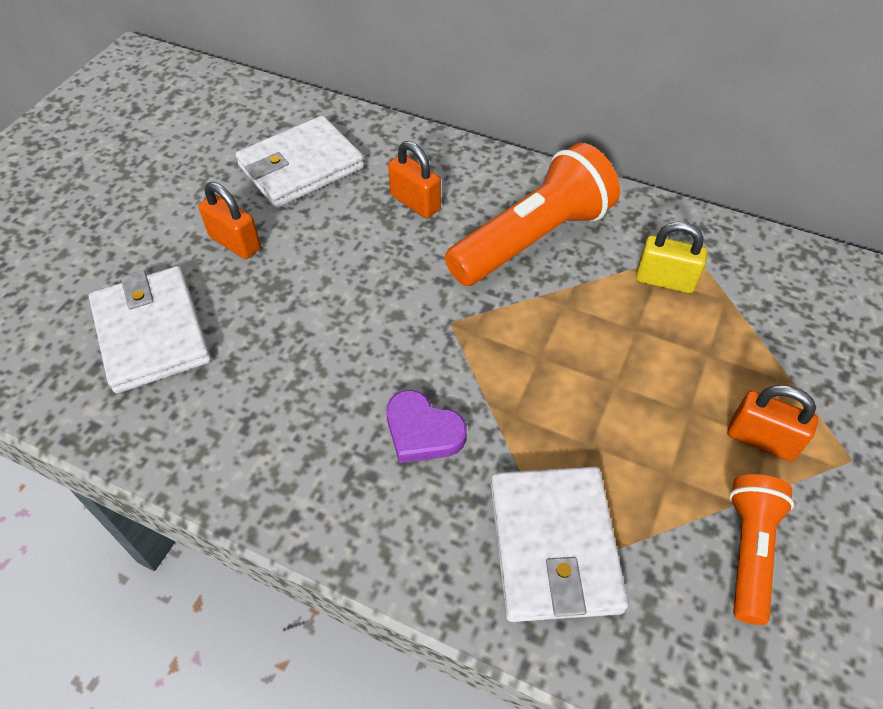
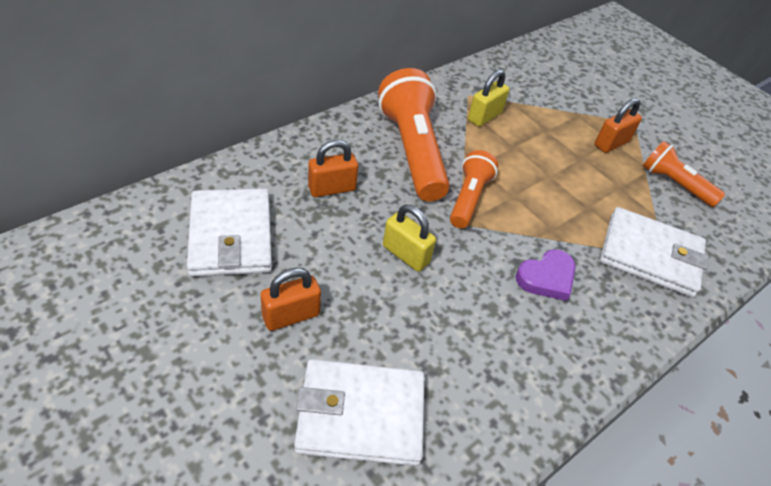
camera: 70 degrees left, 5 degrees down
none -> yellow padlock [383,204,436,272]
none -> orange flashlight [450,150,498,228]

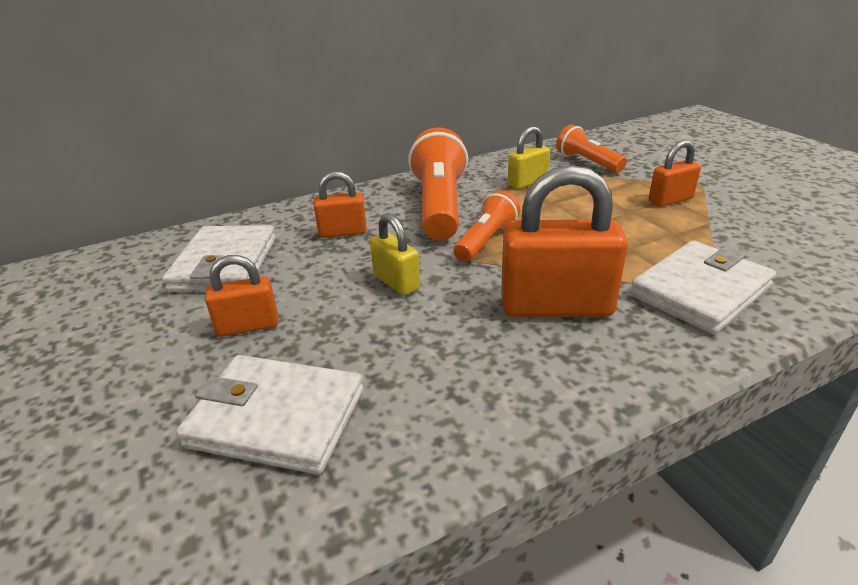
camera: 20 degrees right, 15 degrees down
purple heart [516,249,576,301] -> orange padlock [501,165,628,317]
white wallet [600,207,709,297] -> white wallet turned 75 degrees counterclockwise [630,240,776,334]
orange flashlight [643,141,725,207] -> orange flashlight moved to [556,125,627,173]

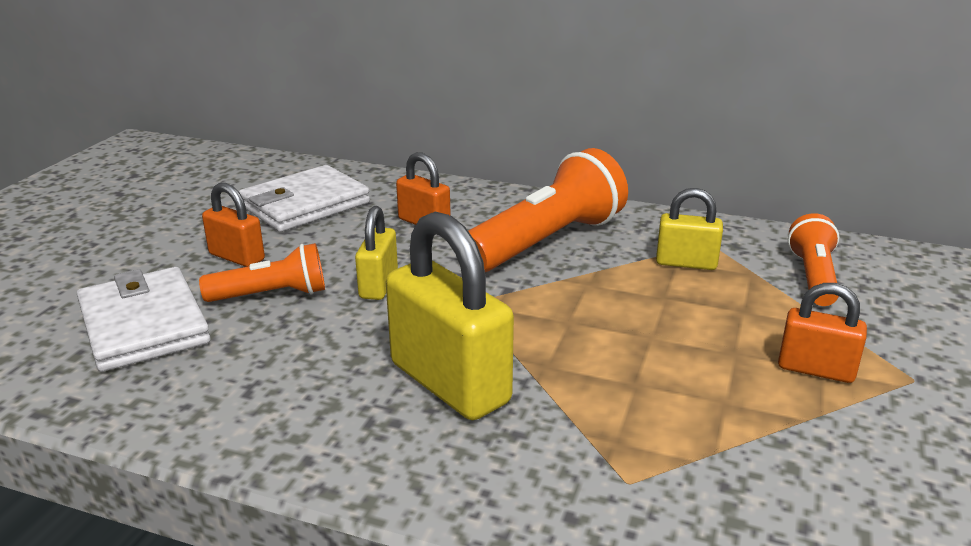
camera: 45 degrees right, 5 degrees down
orange flashlight [453,190,520,262] -> orange flashlight moved to [199,243,325,302]
orange padlock [501,165,628,317] -> yellow padlock [386,212,514,420]
white wallet [630,240,776,334] -> none

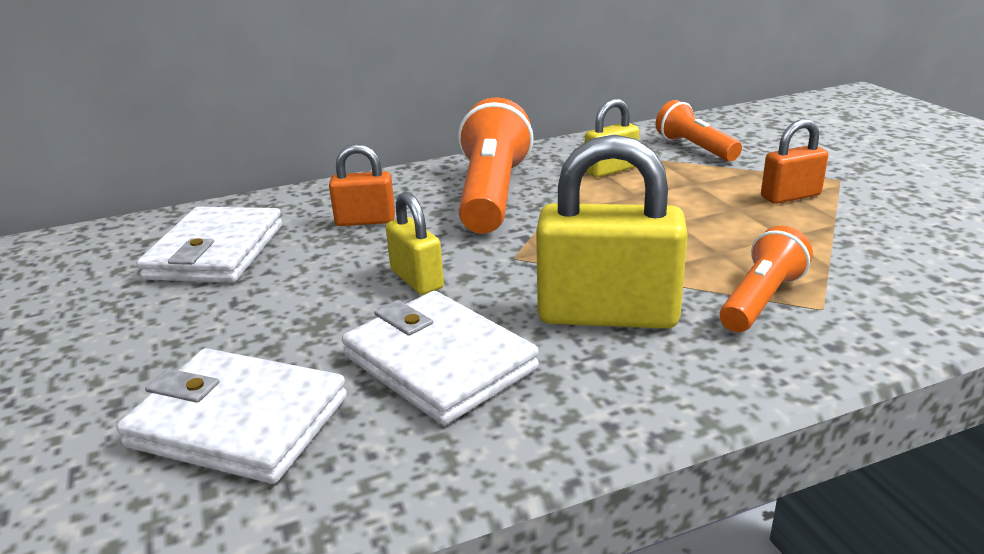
camera: 40 degrees left, 0 degrees up
orange flashlight [199,243,325,302] -> orange flashlight moved to [720,226,813,332]
orange padlock [202,183,265,267] -> none
none -> white wallet [342,291,539,425]

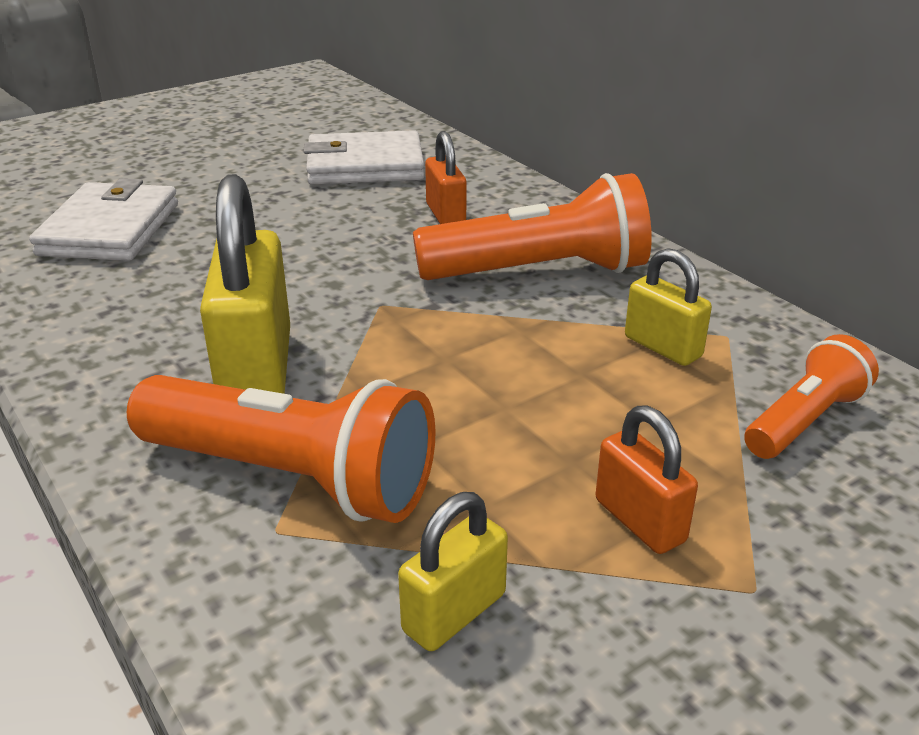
camera: 75 degrees right, 5 degrees up
white wallet [342,291,539,425] -> none
yellow padlock [386,192,444,295] -> yellow padlock moved to [398,492,508,651]
orange flashlight [720,226,813,332] -> orange flashlight [127,375,436,523], size x1.73

